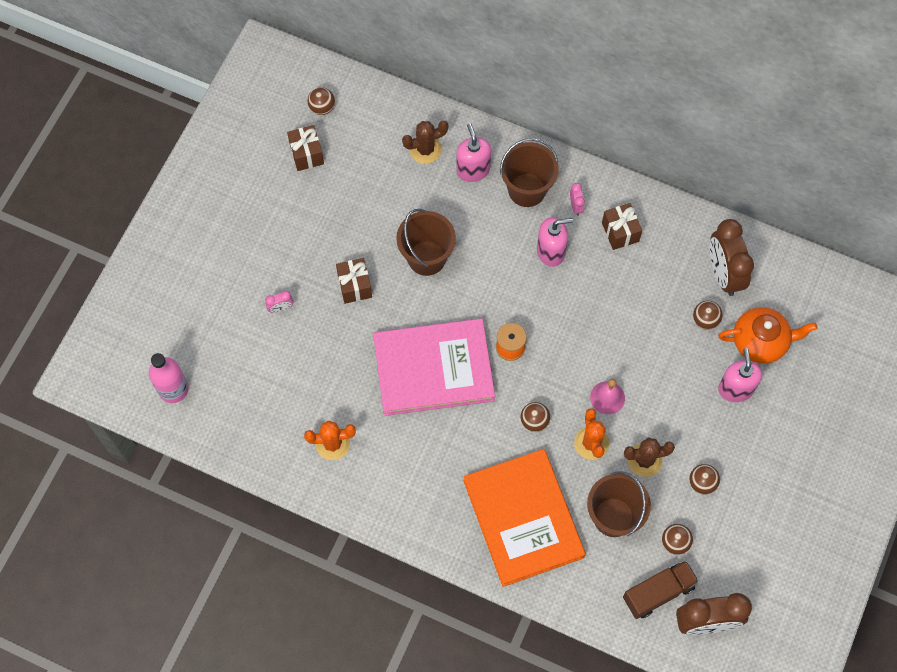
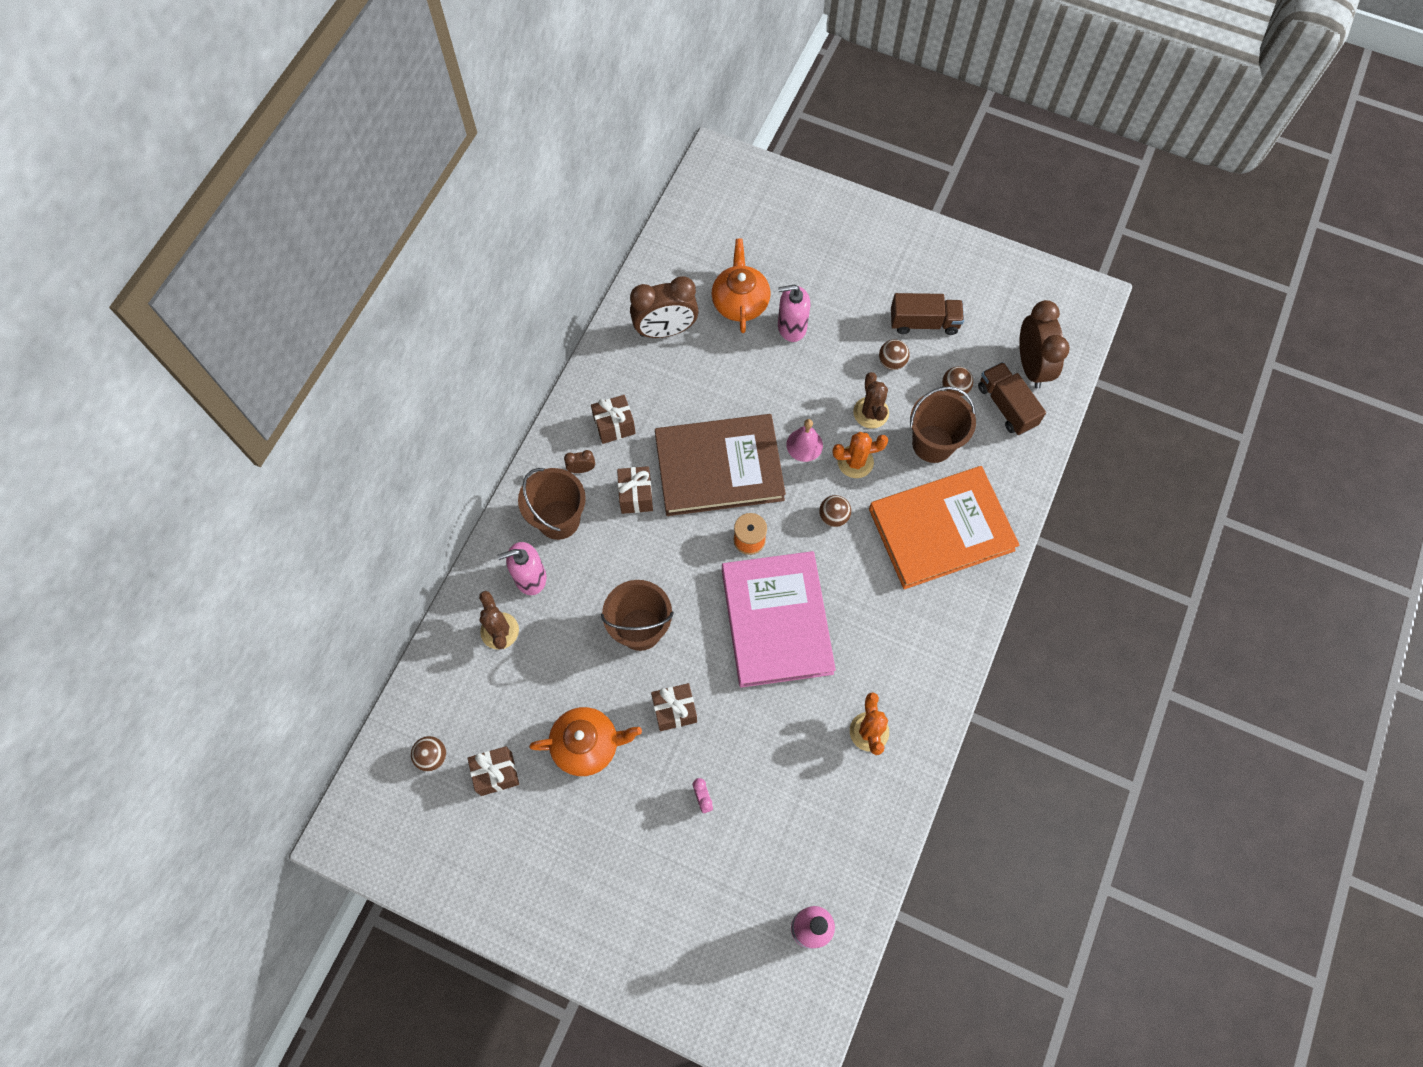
camera: 90 degrees left, 0 degrees up
pink soap dispenser [537,217,573,267] -> brown gift [617,466,653,514]
pink clock [570,183,585,216] -> brown clock [564,450,595,473]
brown ball [693,301,722,330] -> none
none -> orange teapot [529,707,642,776]
none -> brown book [655,414,786,516]
none -> brown truck [891,293,964,335]

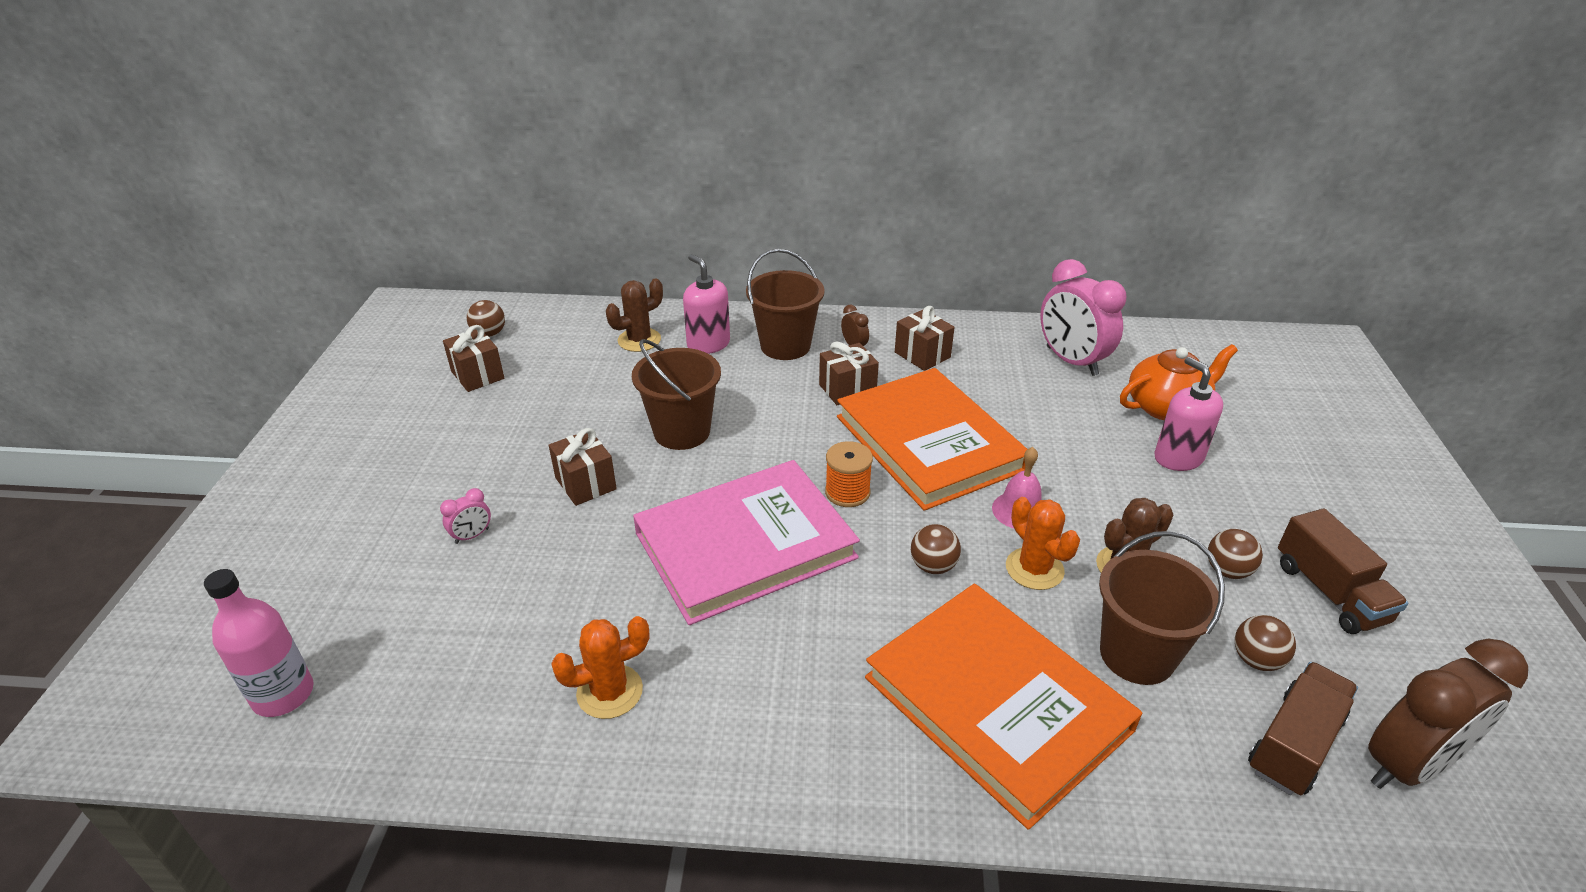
camera: 70 degrees right, 30 degrees down
orange teapot [529,707,642,776] -> none
brown clock [630,276,699,338] -> pink clock [1040,259,1126,376]
brown book [655,414,786,516] -> orange book [837,368,1027,511]

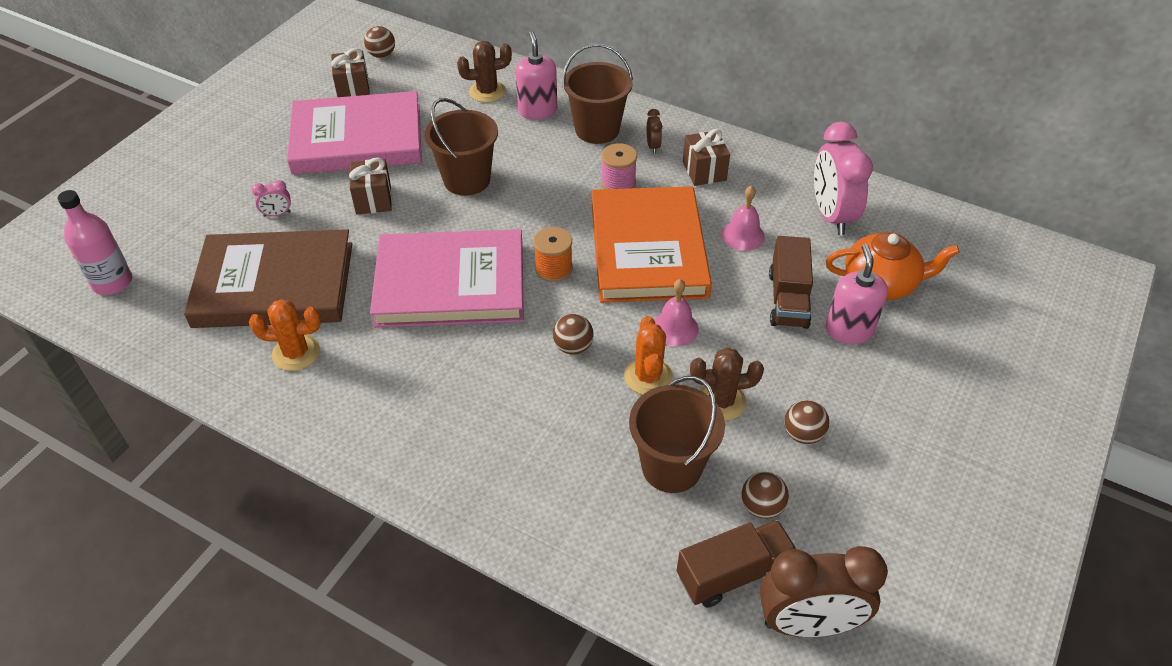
camera: 25 degrees right, 10 degrees up
brown gift [819,341,879,405] -> pink spool [601,143,637,189]
orange book [865,584,1142,830] -> none
brown truck [1278,508,1408,634] -> brown truck moved to [769,236,813,329]
none -> brown book [184,229,352,328]
none -> pink book [287,91,422,175]
none -> pink bell [722,185,765,251]

